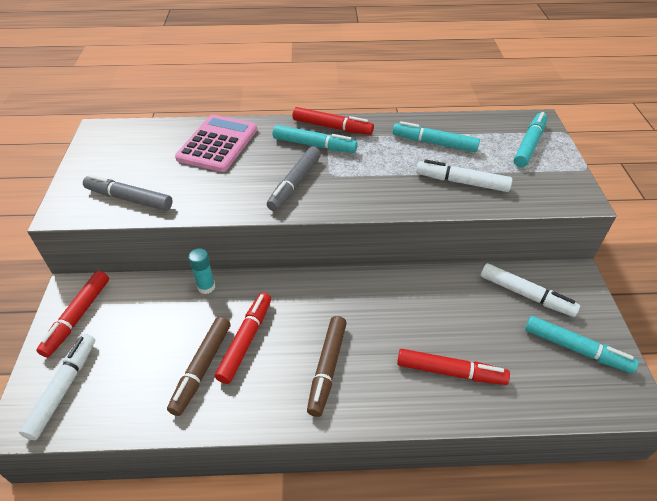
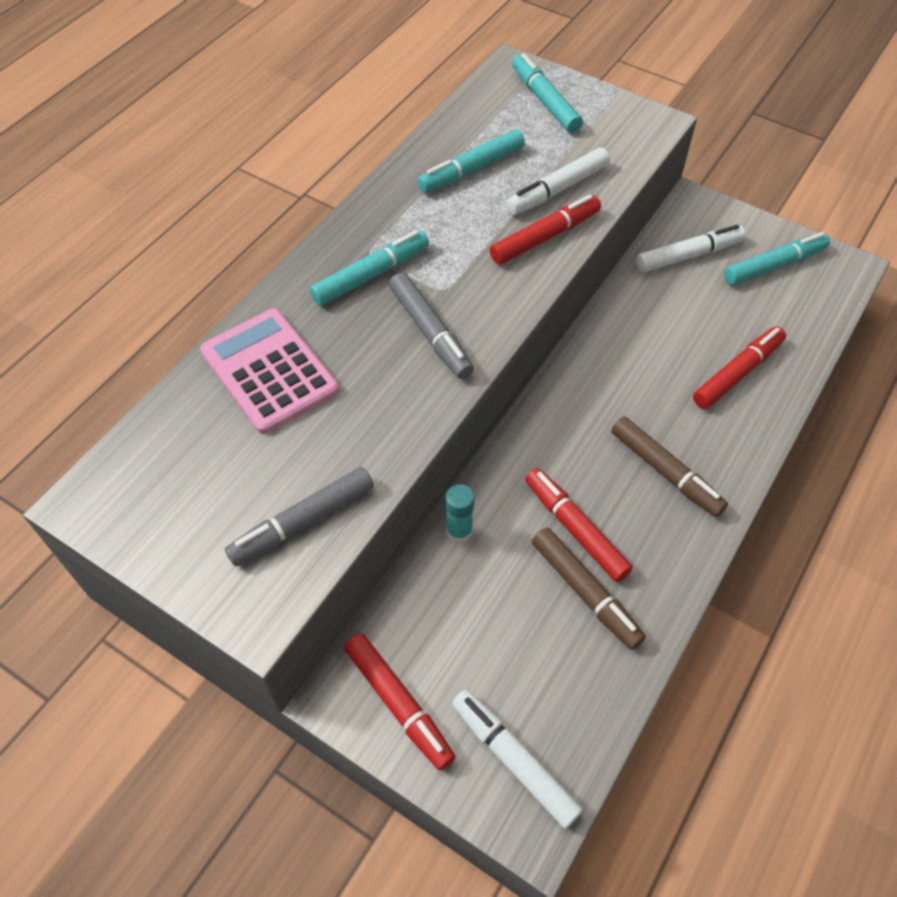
camera: 55 degrees left, 10 degrees up
red marker [292,107,374,135] -> red marker moved to [490,194,601,265]

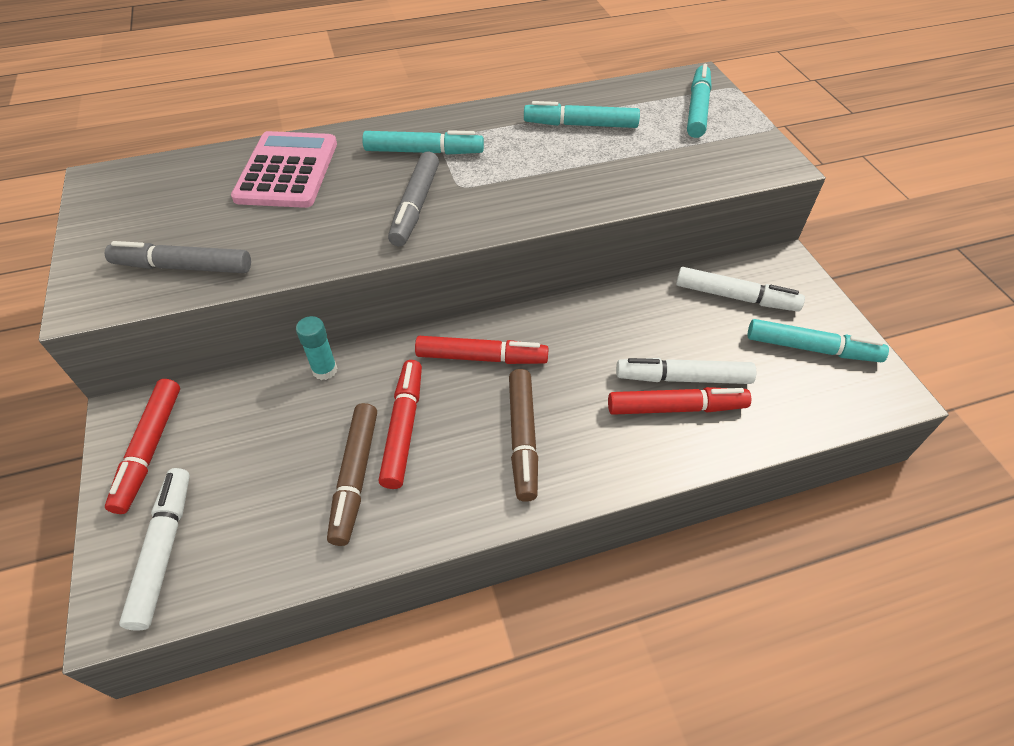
camera: 40 degrees right, 5 degrees down
red marker [490,194,601,265] -> red marker moved to [415,336,549,364]
white marker [506,148,610,215] -> white marker moved to [616,358,756,384]

